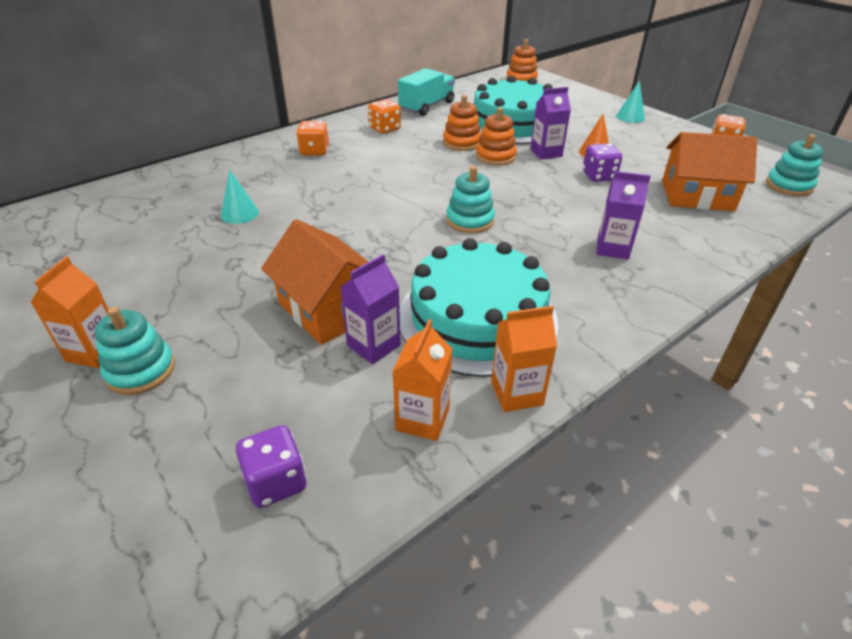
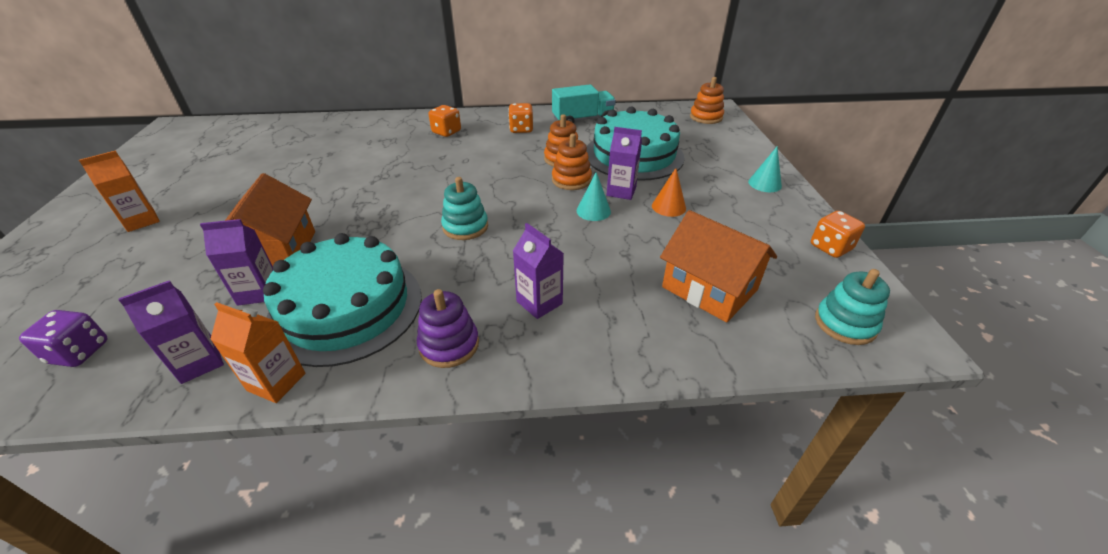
camera: 35 degrees right, 0 degrees up
turquoise stacking toy [95,307,175,395] -> none
turquoise cone [221,169,259,224] -> turquoise cone moved to [577,172,611,221]
orange carton [392,319,452,441] -> purple carton [118,280,224,384]
purple dice [583,143,622,182] -> none
none -> purple stacking toy [417,289,479,368]

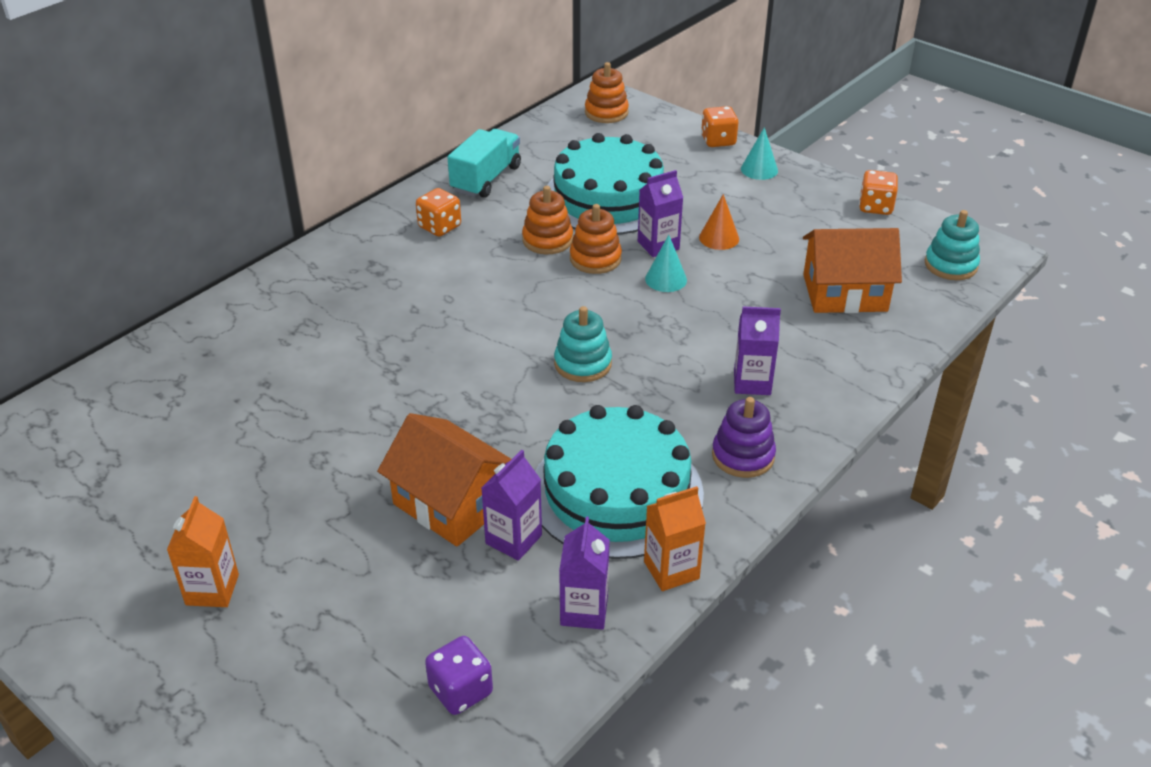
camera: 45 degrees left, 0 degrees up
orange dice [429,105,461,137] -> orange dice moved to [701,106,738,147]

